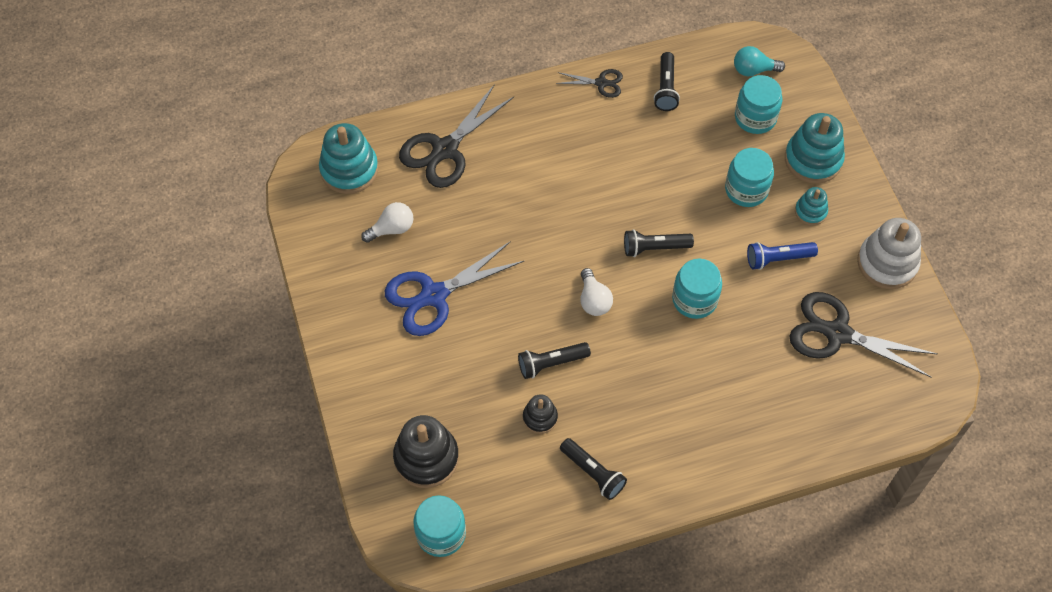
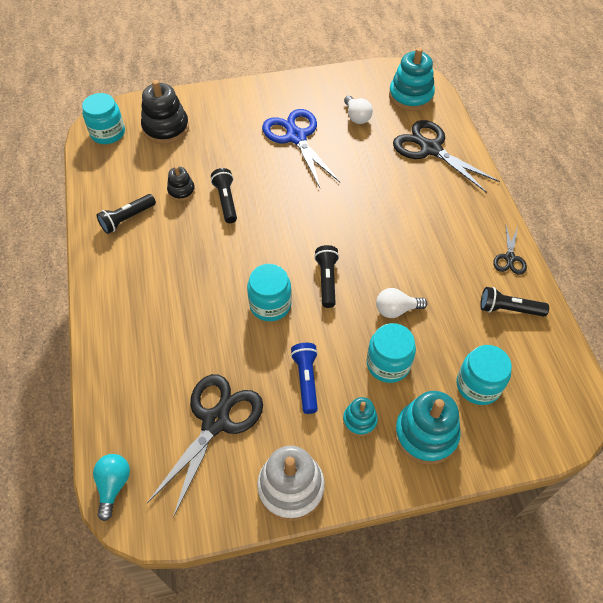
camera: 95 degrees right, 5 degrees down
white light bulb [580,268,613,316] -> white light bulb moved to [376,288,427,318]
turquoise light bulb [734,46,785,76] -> turquoise light bulb moved to [93,454,130,521]

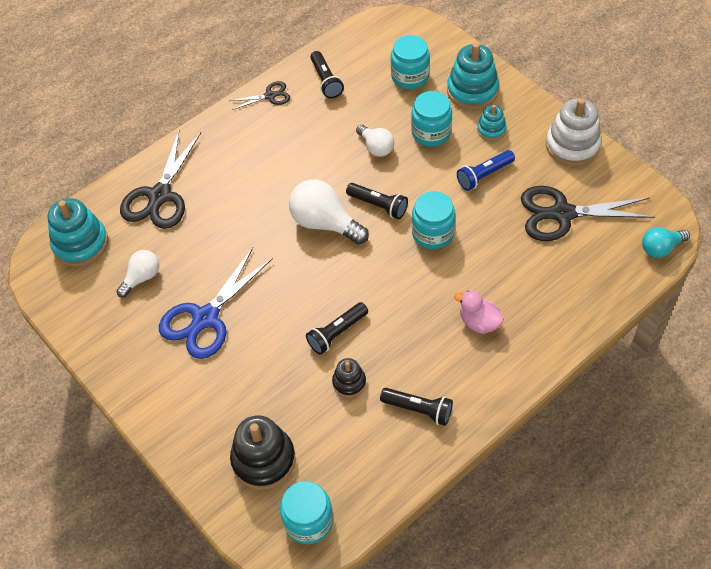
camera: 115 degrees left, 0 degrees up
black flashlight [314,245,339,308] -> black flashlight turned 120 degrees counterclockwise [346,183,408,219]
none -> white light bulb [289,179,369,244]
none -> pink duck [454,290,504,334]

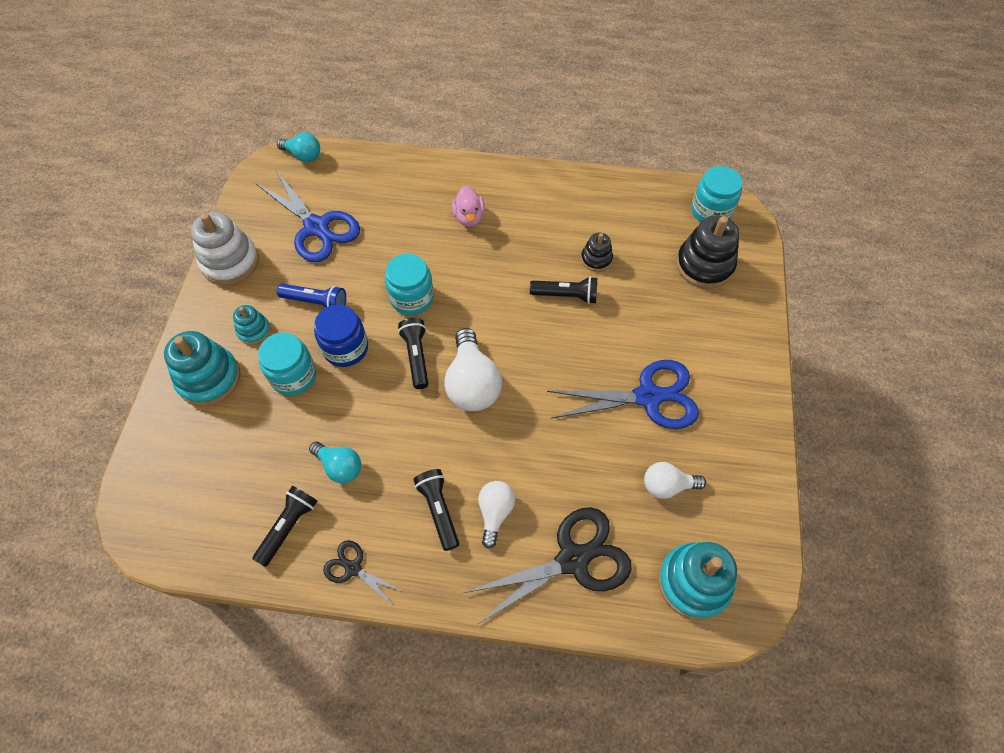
camera: 135 degrees left, 5 degrees up
white light bulb [356,125,394,157] -> white light bulb moved to [478,481,515,549]
black flashlight [380,388,453,426] -> black flashlight moved to [413,469,459,551]
turquoise jar [391,35,430,89] -> none
black scissors [521,186,655,241] -> blue scissors [256,169,360,262]
none -> turquoise light bulb [309,442,361,483]
none -> blue jar [314,304,368,367]

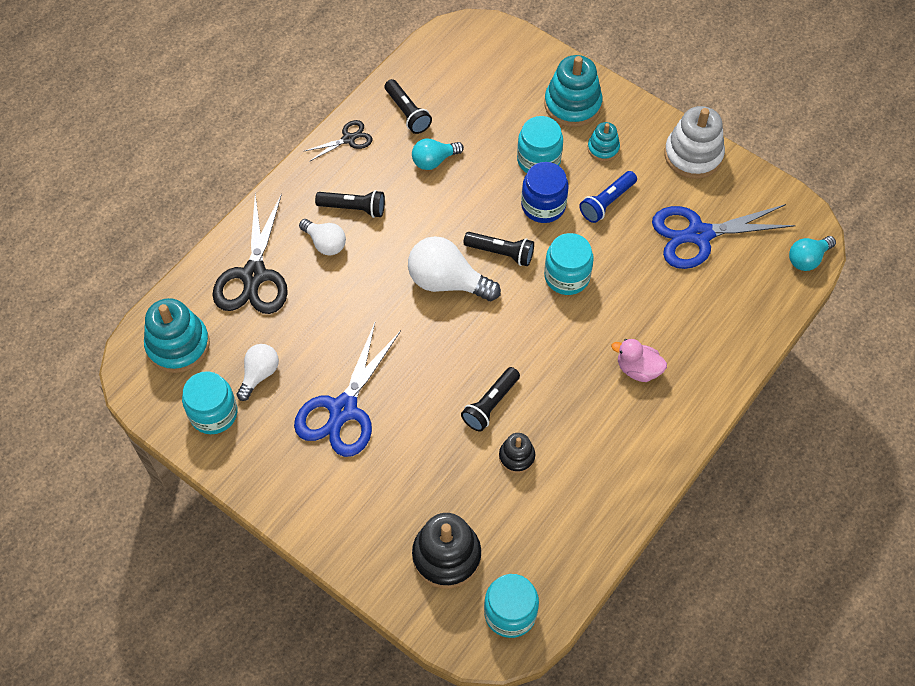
camera: 120 degrees right, 0 degrees up
none -> turquoise jar [182,371,237,434]

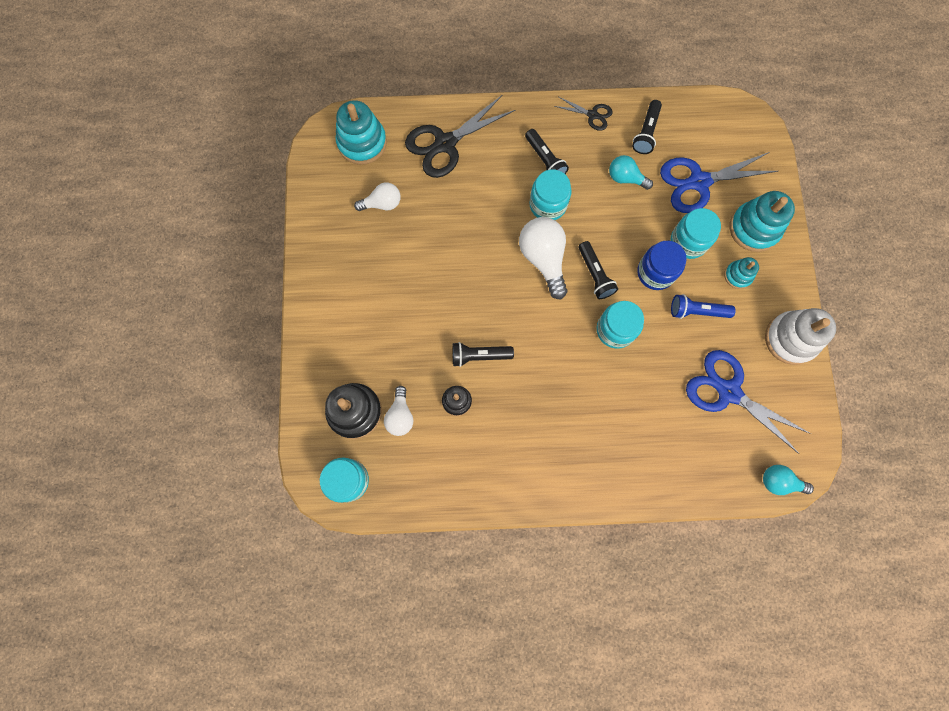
camera: 50 degrees right, 15 degrees up
turquoise jar [182,371,237,434] -> turquoise jar moved to [529,170,572,220]
blue scissors [294,323,401,457] -> blue scissors moved to [660,152,778,213]
white light bulb [299,219,346,255] -> white light bulb moved to [384,386,413,436]
pink duck [611,339,667,382] -> none

